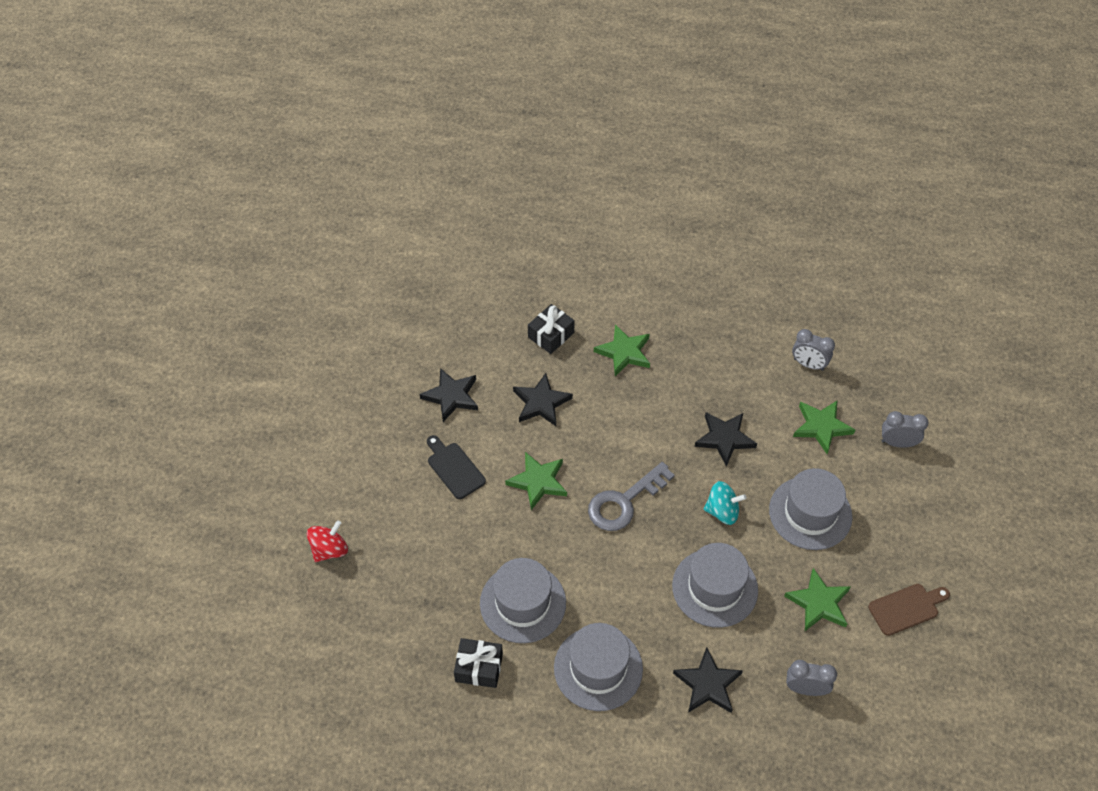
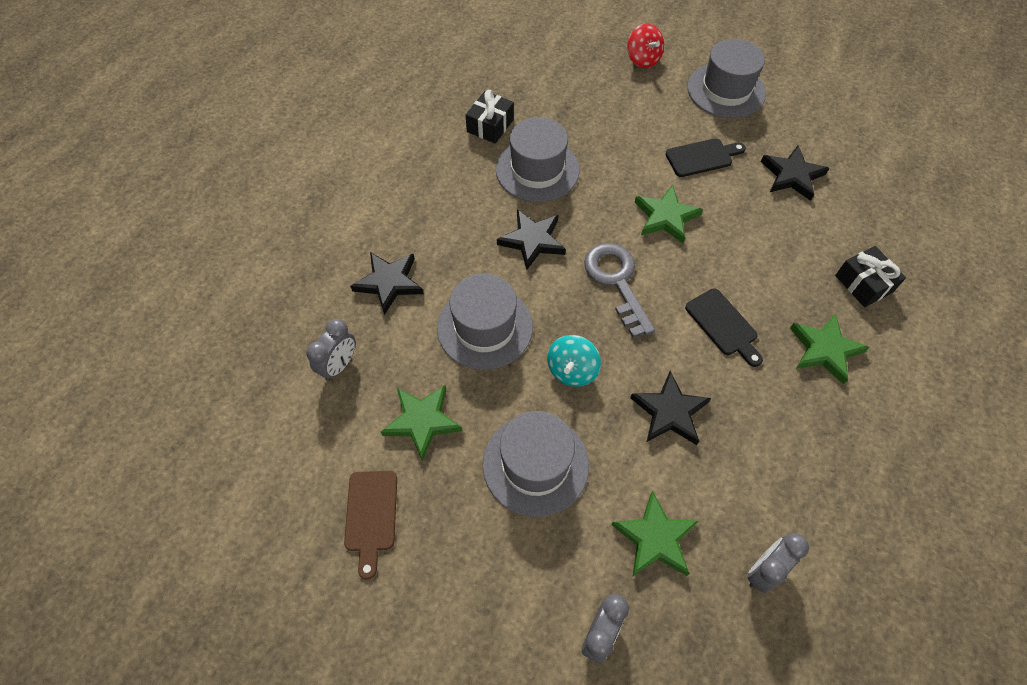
camera: 110 degrees right, 5 degrees up
black star [513,373,573,426] -> black star moved to [497,210,566,270]
grey hat [554,623,643,711] -> grey hat moved to [687,39,766,118]
none -> black cutting board [685,288,763,367]

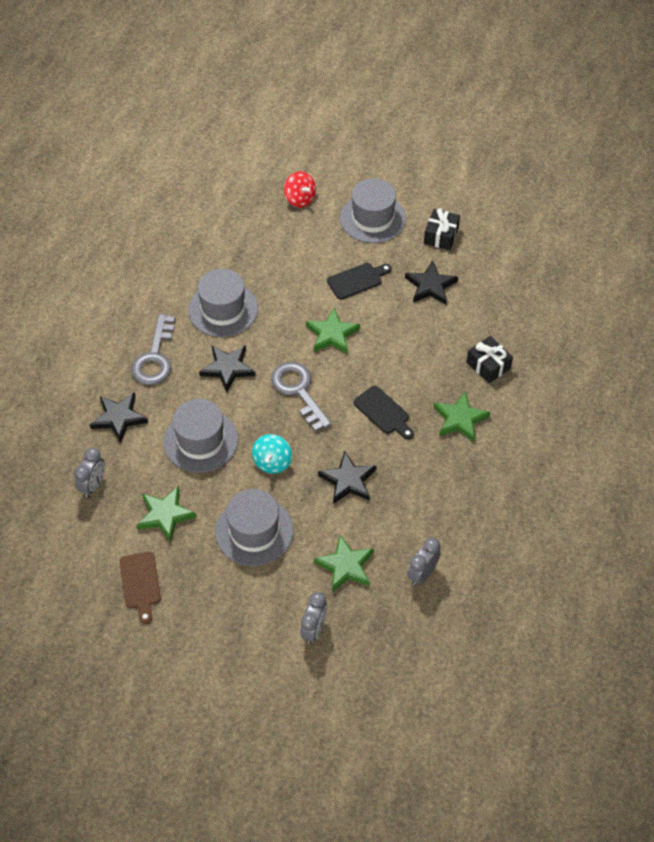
camera: 10 degrees left, 5 degrees down
black gift [466,90,514,144] -> black gift moved to [424,208,460,250]
none -> grey key [131,314,175,385]

